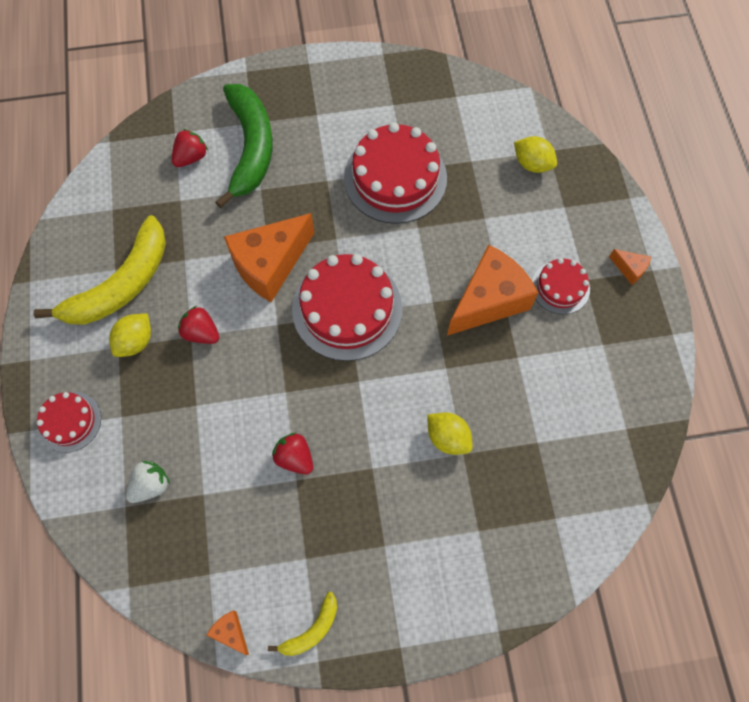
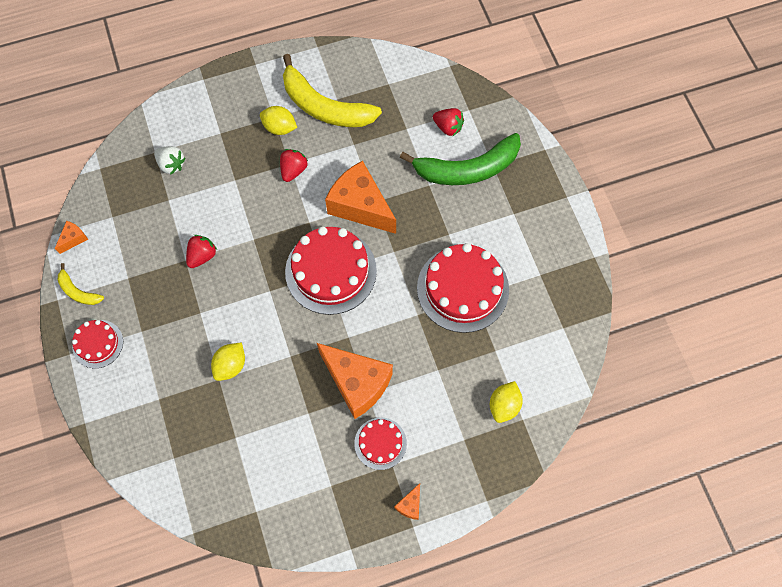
camera: 80 degrees right, 0 degrees up
red cake [37,392,101,452] -> red cake moved to [72,320,123,368]

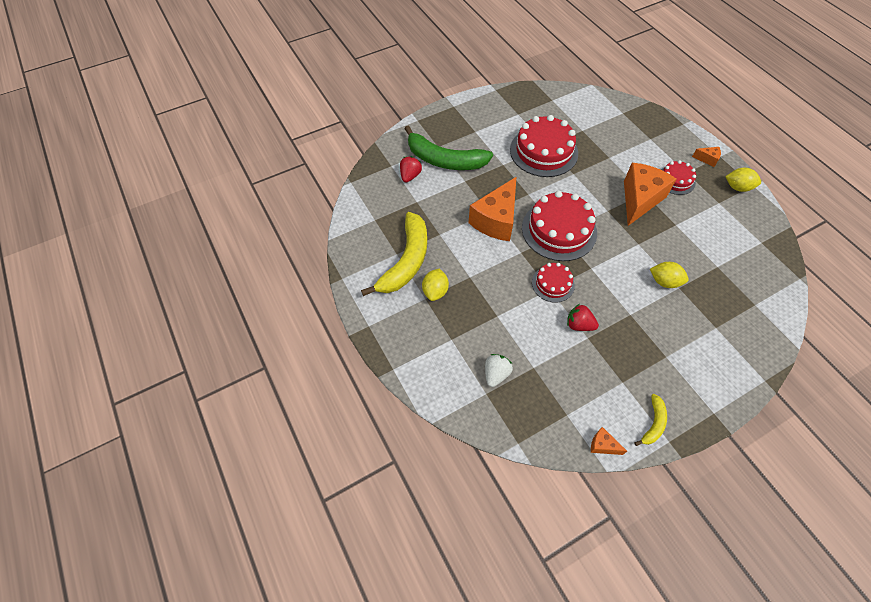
camera: 100 degrees left, 10 degrees down
red cake [72,320,123,368] -> red cake moved to [532,263,575,302]
red strawberry [280,149,308,182] -> none
green banana [400,133,521,185] -> green banana turned 135 degrees clockwise [404,126,493,170]
yellow lemon [490,381,523,423] -> yellow lemon moved to [725,168,761,192]

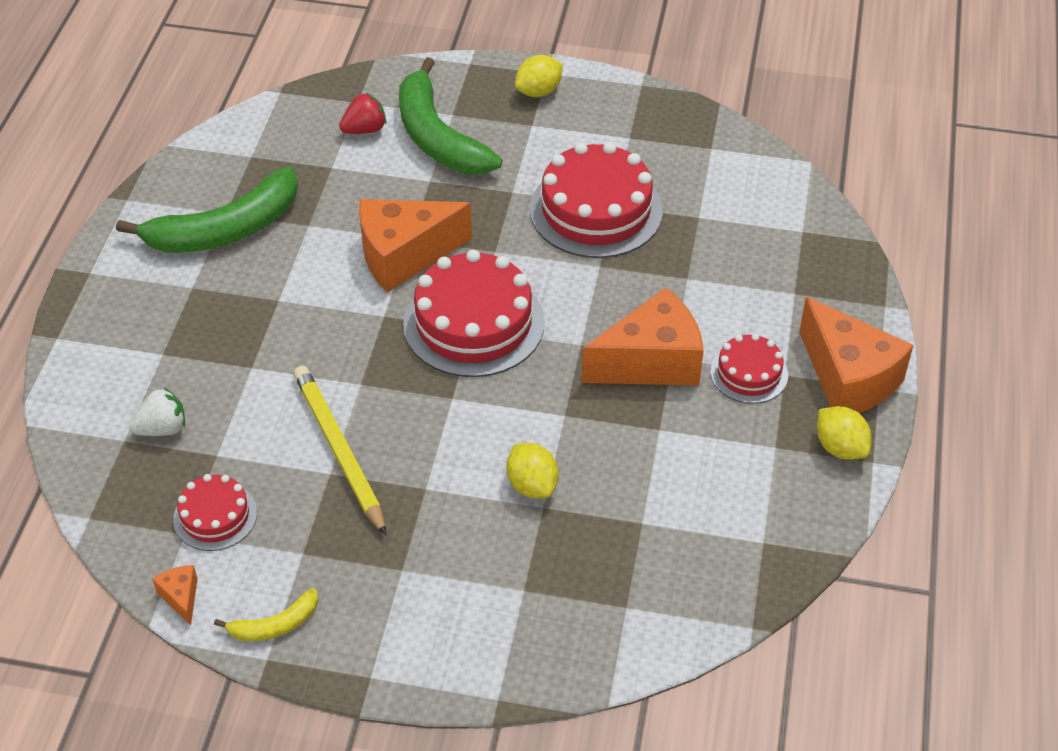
camera: 40 degrees right, 10 degrees down
yellow banana [361,212,427,296] -> green banana [116,167,298,253]
yellow lemon [422,268,449,301] -> yellow lemon moved to [515,55,563,97]
red cake [532,263,575,302] -> red cake moved to [173,474,257,551]
red strawberry [567,304,599,331] -> yellow pencil [294,366,387,536]
orange cheese [692,147,721,167] -> orange cheese [799,297,913,413], size x2.36

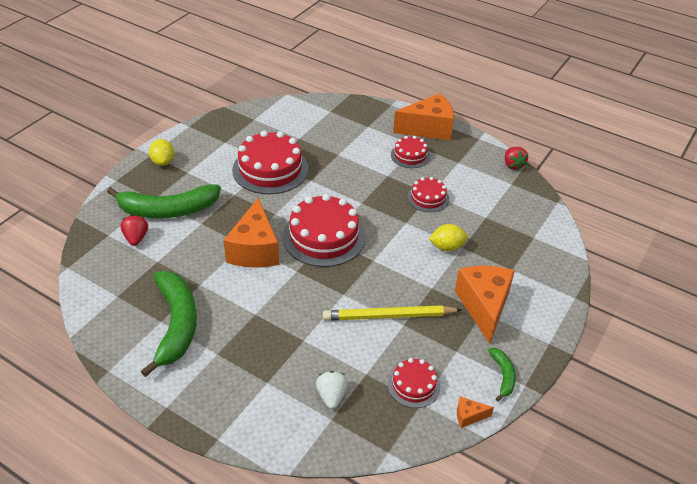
camera: 70 degrees left, 5 degrees down
yellow banana [214,588,318,641] -> green banana [488,348,516,401]
orange cheese [582,288,704,386] -> orange cheese moved to [455,266,515,344]
yellow lemon [817,406,872,460] -> none
none -> red cake [407,177,449,212]
none -> red strawberry [505,147,528,171]

